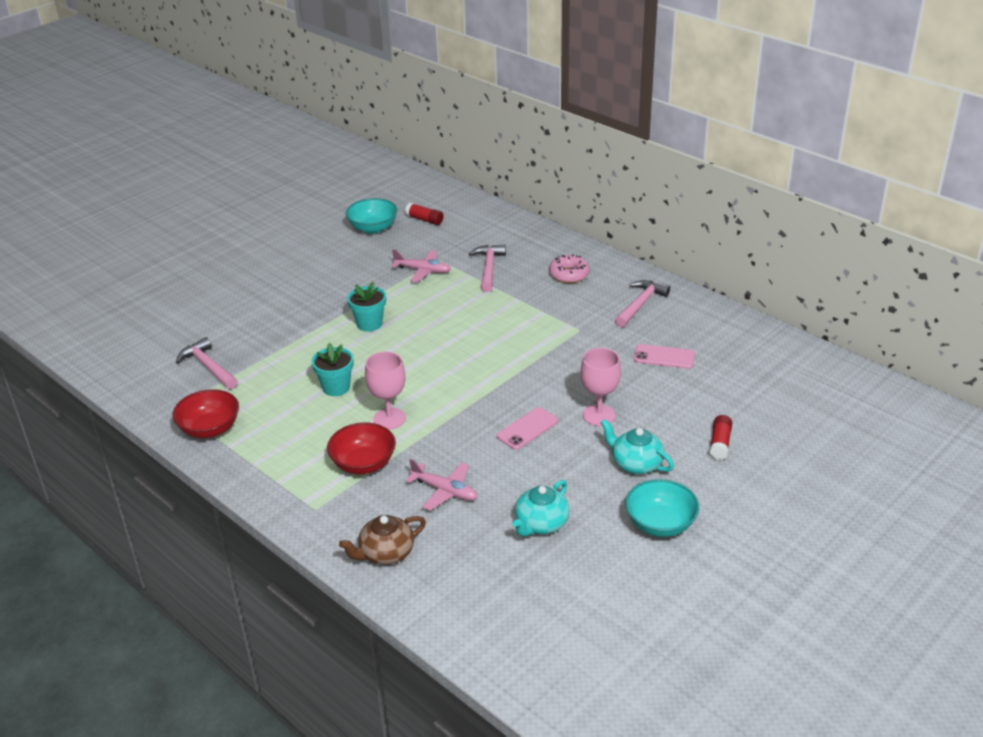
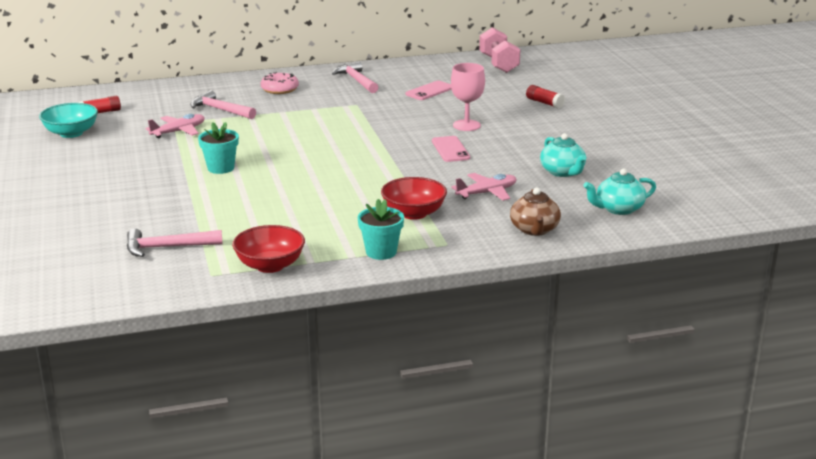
camera: 60 degrees left, 10 degrees down
turquoise flower pot [312,343,353,396] -> turquoise flower pot moved to [358,199,404,260]
pink goblet [365,352,406,429] -> none
turquoise teapot [601,419,674,474] -> turquoise teapot moved to [583,168,656,215]
turquoise bowl [625,479,699,537] -> none
none -> pink dumbbell [479,27,520,73]

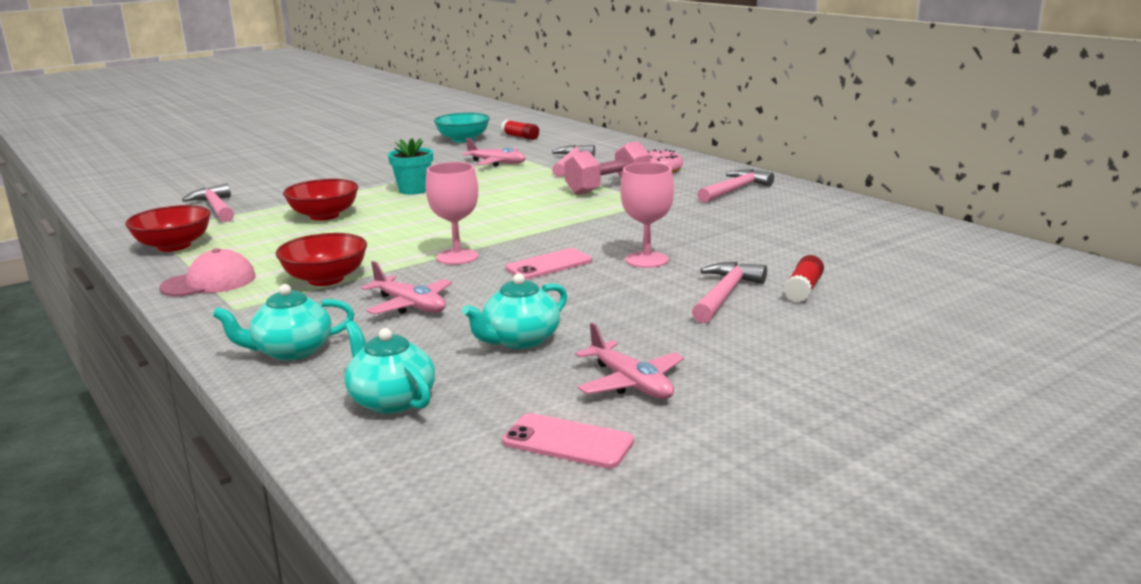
camera: 70 degrees right, 5 degrees down
turquoise flower pot [358,199,404,260] -> pink cap [159,248,256,297]
pink phone [406,81,452,100] -> pink phone moved to [502,413,634,469]
pink dumbbell [479,27,520,73] -> pink dumbbell moved to [564,141,651,195]
brown teapot [510,188,561,236] -> turquoise teapot [213,284,354,360]
none -> red bowl [283,179,358,221]
none -> pink goblet [425,162,479,265]
none -> pink plane [575,323,684,399]
none -> pink hammer [692,262,767,323]

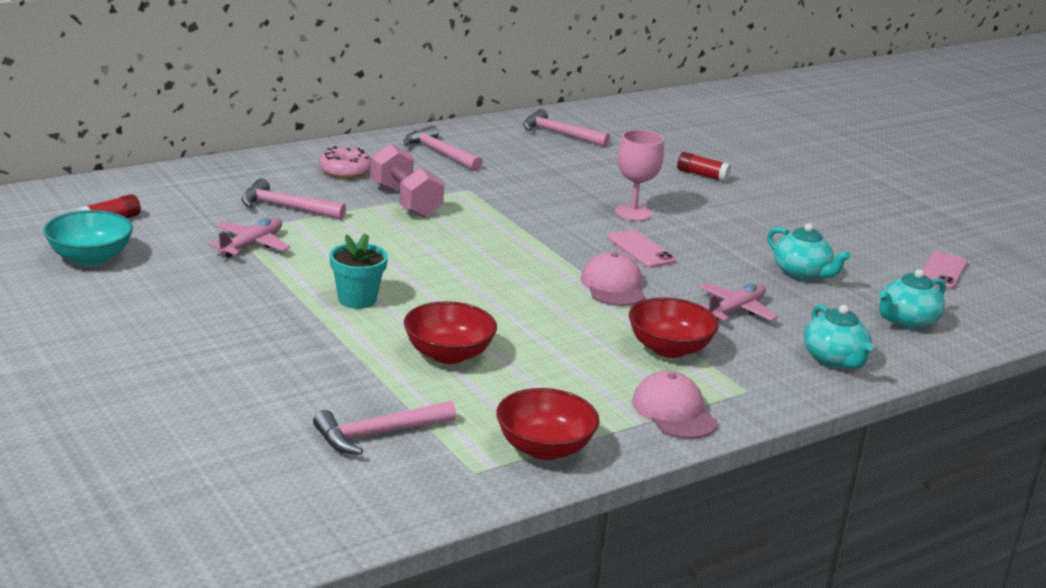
camera: 90 degrees left, 5 degrees up
pink goblet [425,162,479,265] -> pink cap [581,252,645,306]
pink plane [575,323,684,399] -> none
pink hammer [692,262,767,323] -> pink hammer moved to [523,109,610,147]

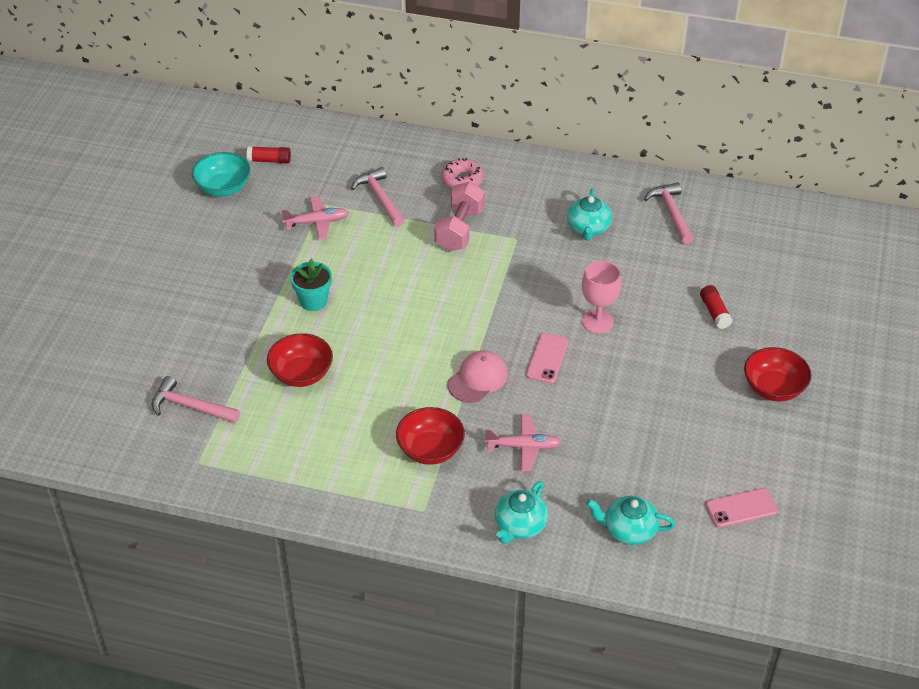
camera: 50 degrees right, 20 degrees up
pink hammer [404,126,483,171] -> none
red bowl [496,388,599,460] -> red bowl moved to [744,347,811,401]
pink cap [632,371,718,439] -> none
turquoise teapot [767,223,851,280] -> turquoise teapot moved to [567,189,612,240]

